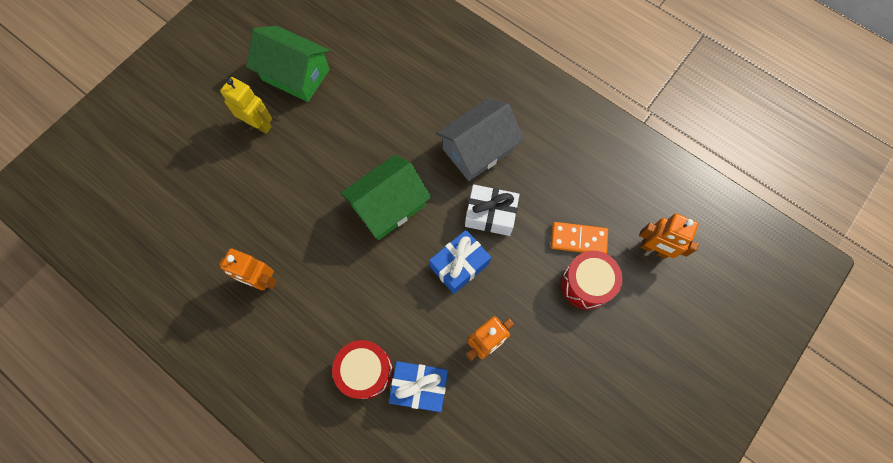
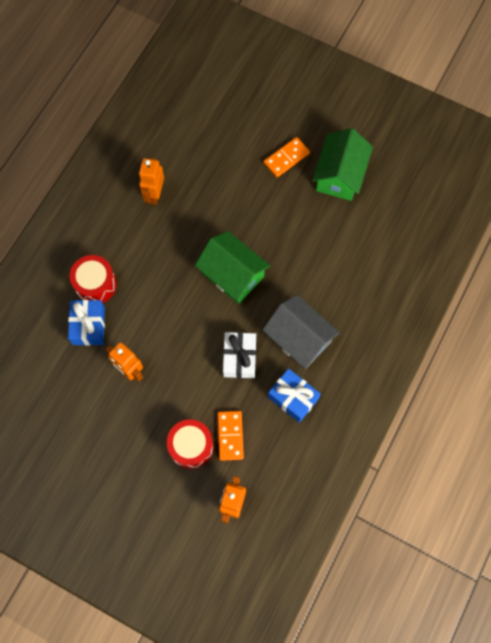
camera: 80 degrees right, 0 degrees up
yellow robot [220,77,272,134] -> orange domino [264,137,310,177]
blue gift [429,230,491,294] -> blue gift moved to [268,368,321,423]

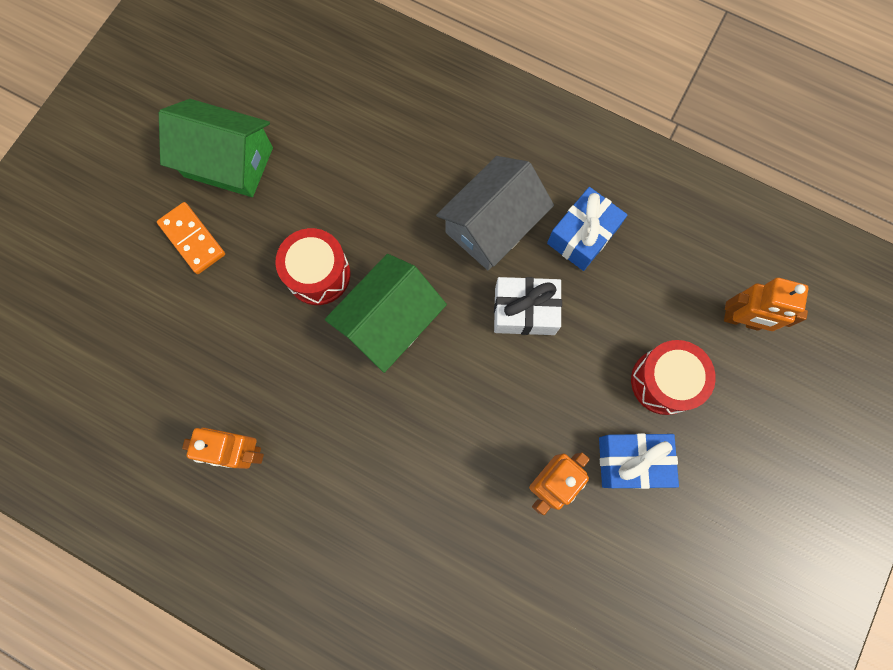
camera: 90 degrees left, 5 degrees up
blue gift [68,300,105,346] -> blue gift moved to [599,433,679,489]
red drum [70,255,117,303] -> red drum moved to [275,228,351,305]
orange domino [217,411,244,461] -> none

